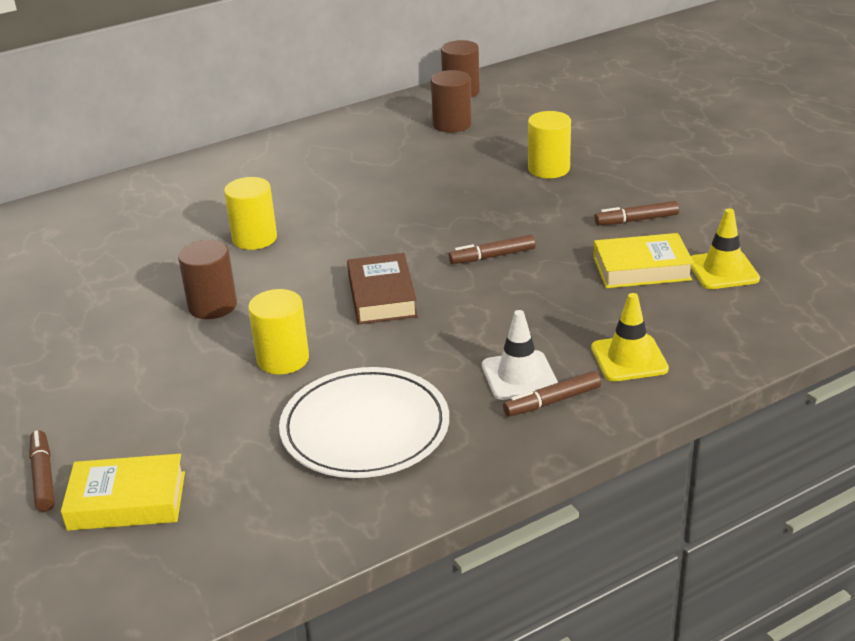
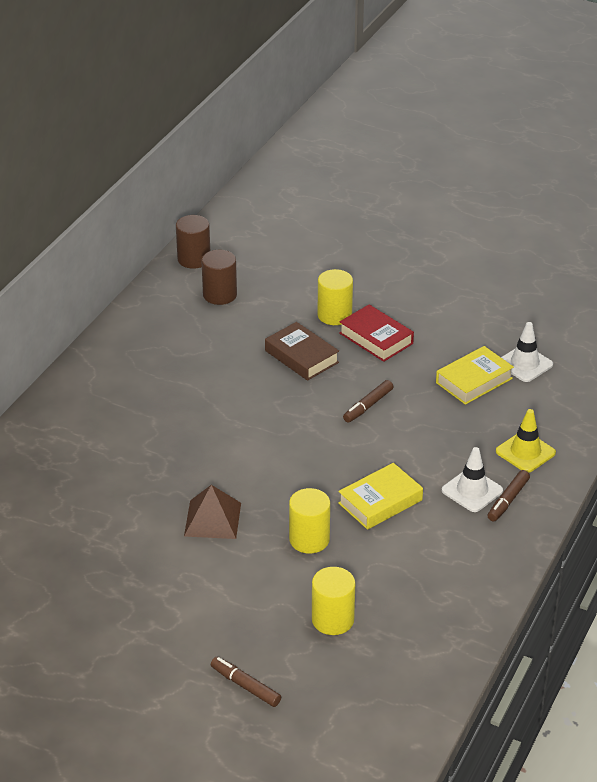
camera: 35 degrees left, 5 degrees up
yellow book [61,454,185,531] -> yellow book moved to [338,463,423,530]
brown cylinder [178,240,237,319] -> brown pyramid [184,485,241,539]
yellow cylinder [224,177,277,250] -> yellow cylinder moved to [312,567,355,635]
white plate [279,367,449,478] -> none
brown book [347,253,418,324] -> brown book moved to [265,322,339,381]
brown marker [594,201,679,225] -> none
yellow traffic cone [691,208,760,289] -> white traffic cone [501,322,553,382]
none -> red book [339,305,414,362]

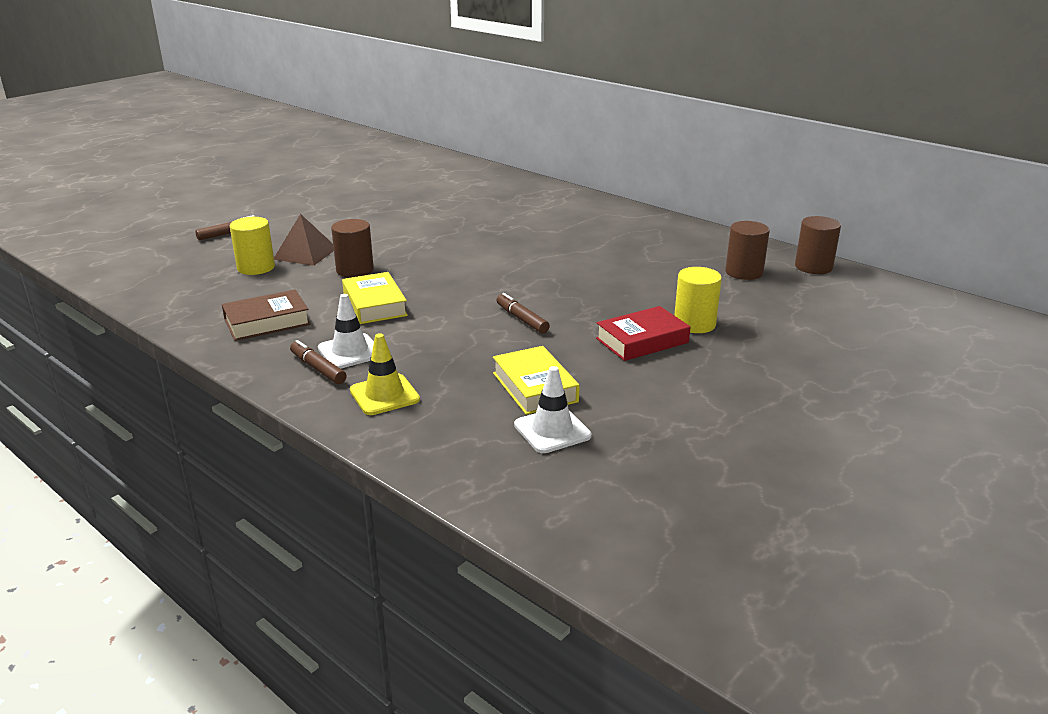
camera: 105 degrees right, 10 degrees down
brown pyramid [184,485,241,539] -> brown pyramid moved to [274,214,334,266]
brown book [265,322,339,381] -> brown book moved to [222,290,310,341]
yellow cylinder [289,488,330,554] -> brown cylinder [331,219,374,278]

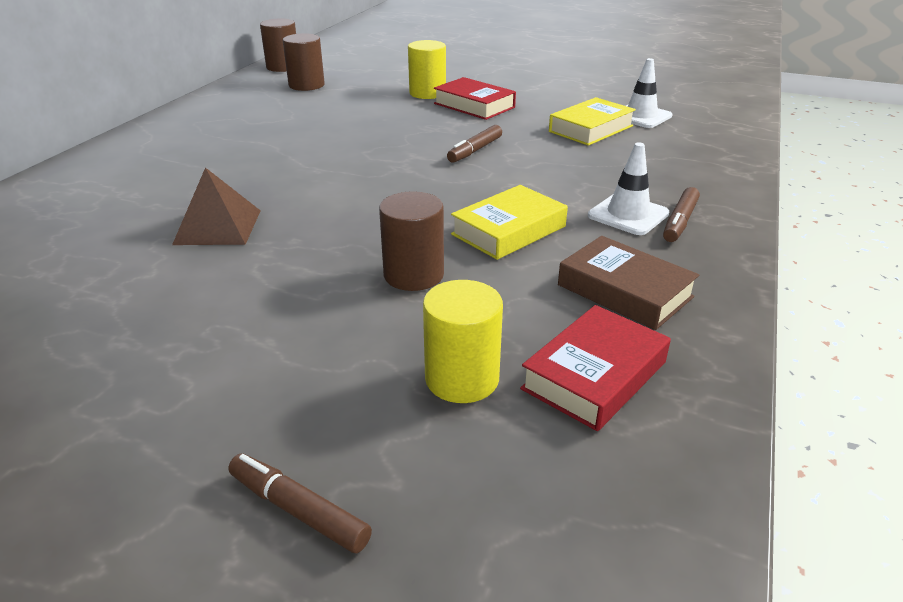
camera: 110 degrees left, 5 degrees up
brown pyramid [274,214,334,266] -> brown pyramid moved to [172,167,261,245]
yellow traffic cone [350,333,420,415] -> none
none -> red book [520,305,671,431]

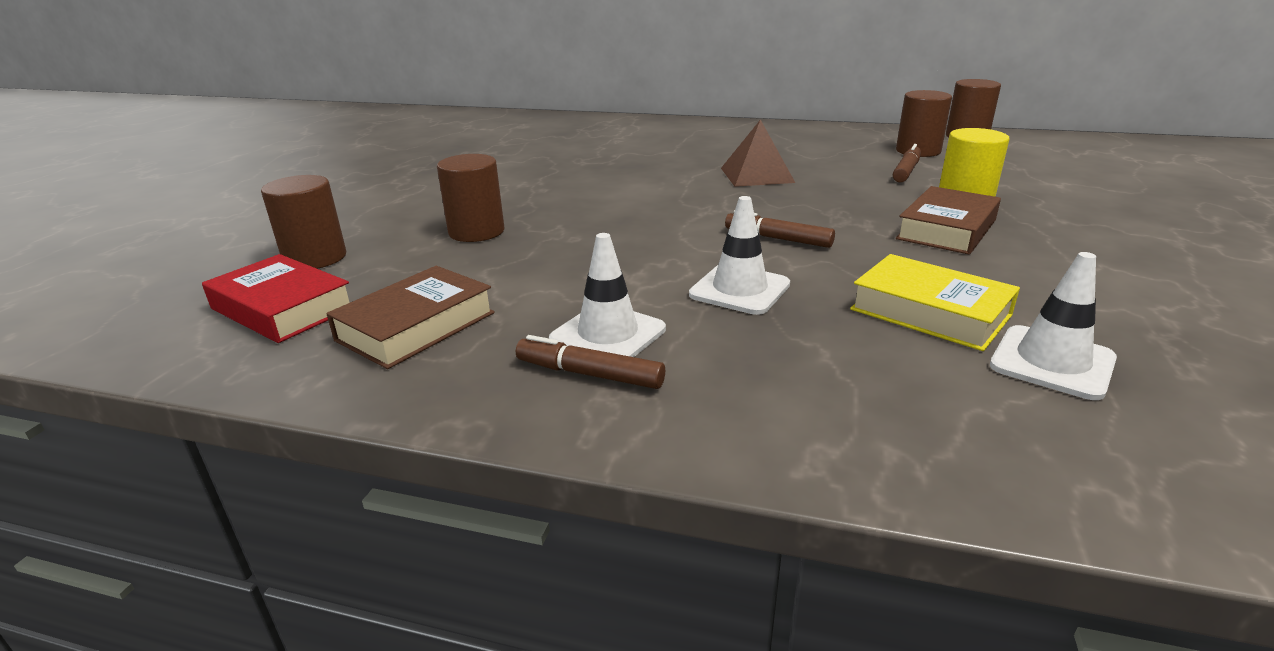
camera: 85 degrees right, 5 degrees down
brown pyramid [172,167,261,245] -> brown pyramid moved to [721,119,795,187]
brown marker [228,453,372,553] -> brown marker moved to [893,144,921,183]
yellow cylinder [423,280,503,403] -> brown cylinder [261,175,346,269]
red book [434,77,516,120] -> brown book [896,186,1001,255]
yellow book [451,185,568,260] -> none
none -> white traffic cone [689,196,790,315]

